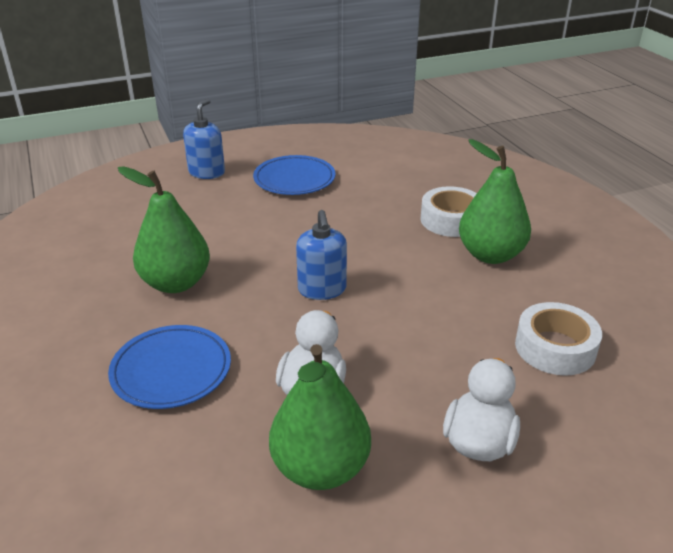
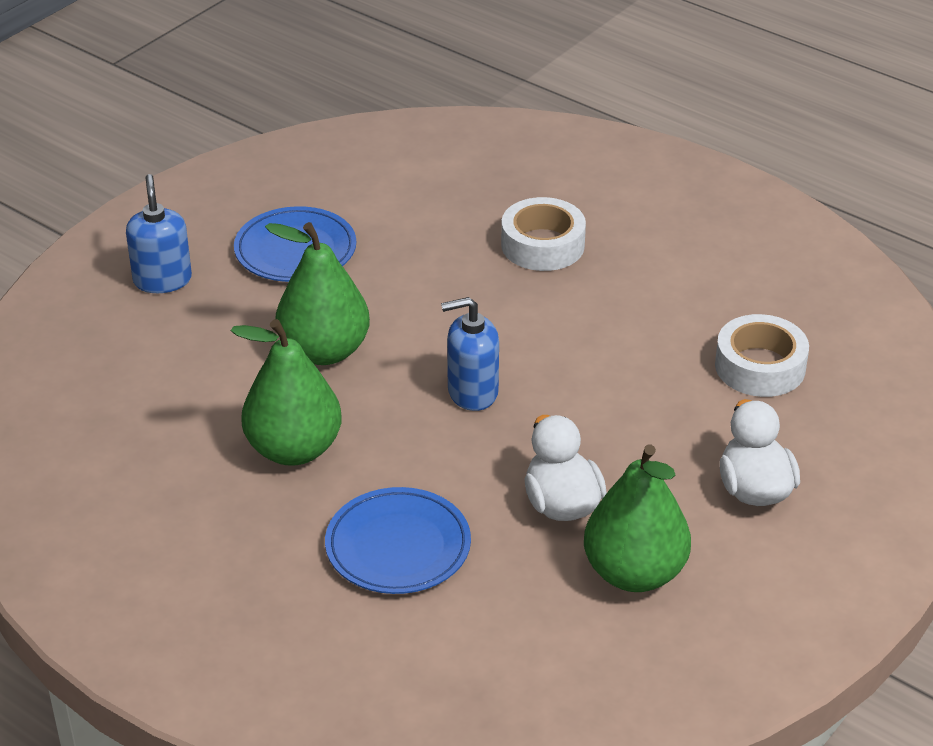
camera: 30 degrees left, 5 degrees up
blue soap dispenser [296,210,347,300] -> blue soap dispenser turned 120 degrees clockwise [441,297,499,411]
green pear [459,139,531,264] -> green pear moved to [265,222,370,365]

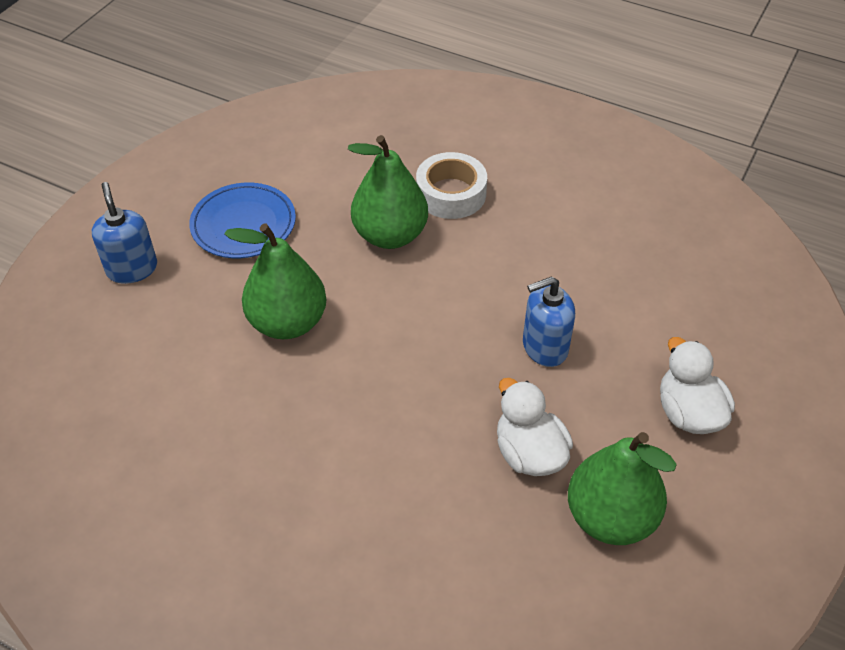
camera: 10 degrees left, 10 degrees up
green pear [231,319,342,466] -> green pear moved to [348,135,428,249]
blue plate [325,487,471,594] -> none
blue soap dispenser [441,297,499,411] -> blue soap dispenser moved to [523,276,575,367]
white tape [715,314,809,397] -> none

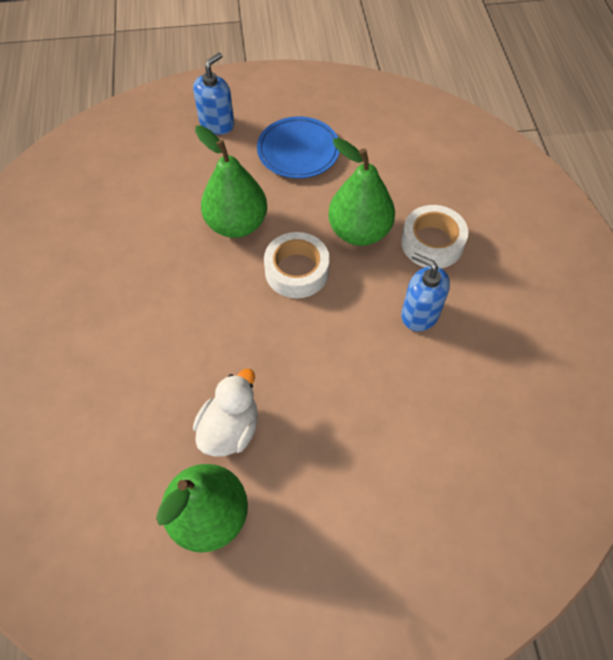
camera: 55 degrees right, 10 degrees up
blue soap dispenser [523,276,575,367] -> blue soap dispenser moved to [401,253,450,331]
white duck [660,337,735,434] -> none
none -> white tape [264,232,330,298]

